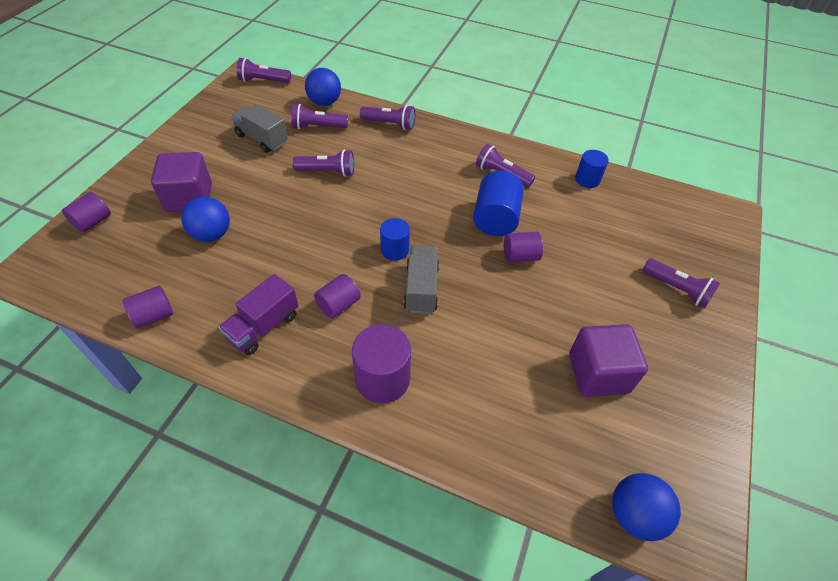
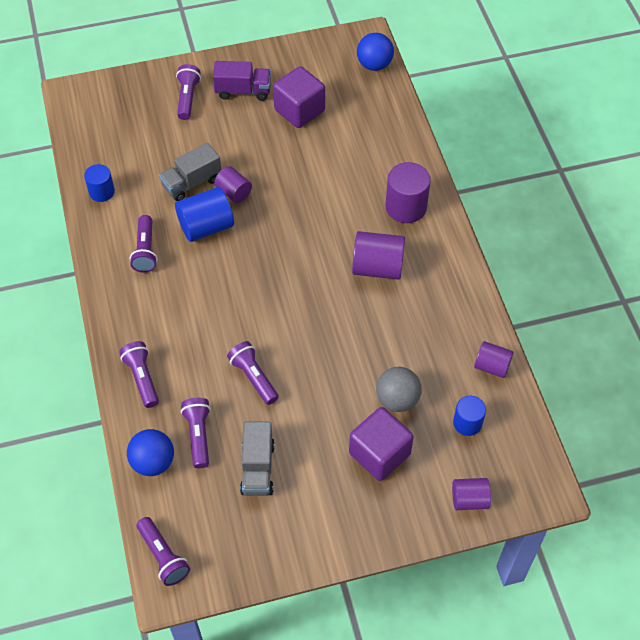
camera: 125 degrees left, 5 degrees up
blue ball [181,196,230,242] -> grey ball [376,367,422,412]
purple truck [218,274,299,355] -> purple truck moved to [213,61,271,101]
purple flashlight [291,104,348,129] -> purple flashlight turned 150 degrees counterclockwise [181,398,211,468]
purple cylinder [314,274,361,319] -> purple cylinder [352,231,405,280], size x1.60
blue cylinder [380,218,410,261] -> blue cylinder moved to [453,396,486,436]
grey truck [403,245,439,314] -> grey truck moved to [159,143,221,201]

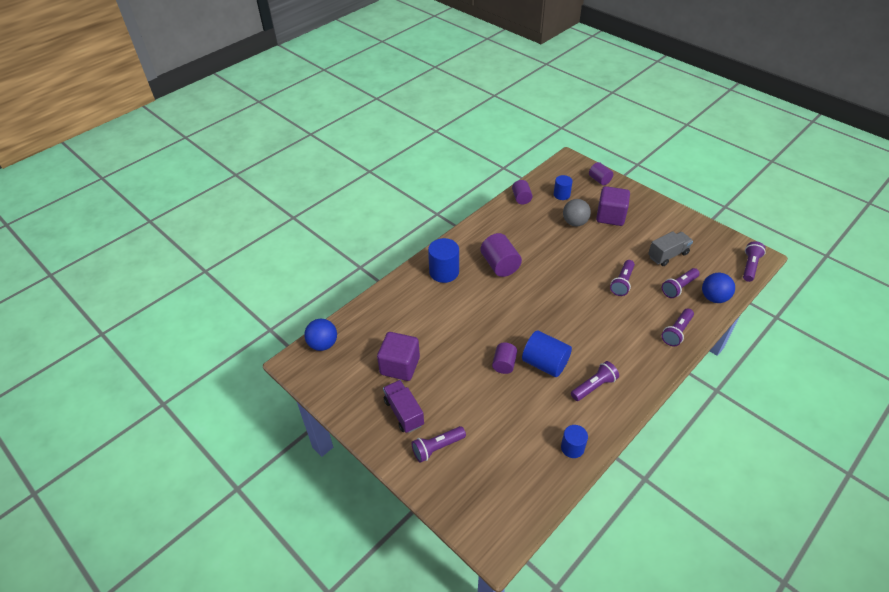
camera: 120 degrees left, 10 degrees down
grey truck [159,143,221,201] -> none
purple cylinder [385,162,431,223] -> blue cylinder [428,238,459,283]

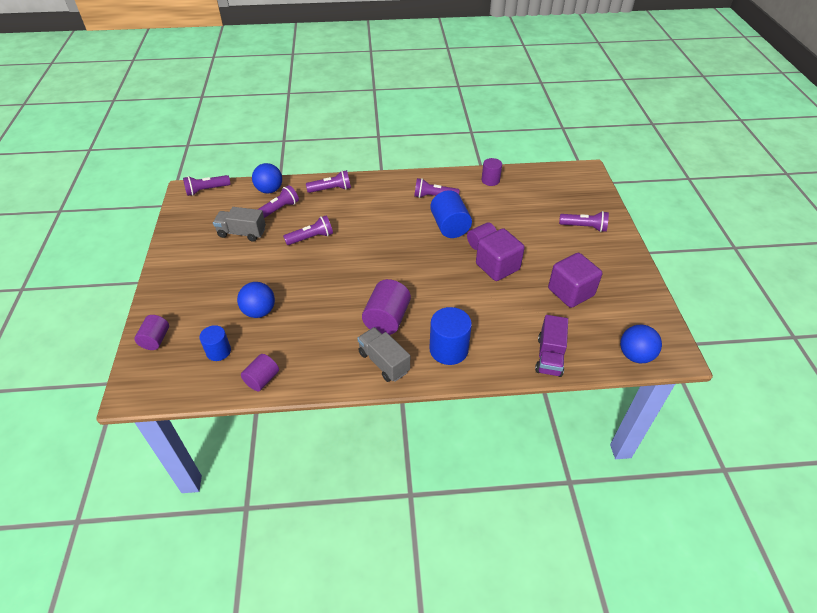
camera: 140 degrees left, 0 degrees up
purple truck [383,380,424,433] -> purple truck moved to [535,315,568,377]
blue cylinder [561,425,588,458] -> purple cylinder [482,158,502,186]
grey ball [563,199,591,226] -> blue ball [237,282,275,318]
purple cube [596,186,630,226] -> purple cube moved to [476,228,525,281]
purple flashlight [662,268,700,298] -> purple flashlight turned 45 degrees counterclockwise [257,185,299,218]
none -> grey truck [357,327,410,382]

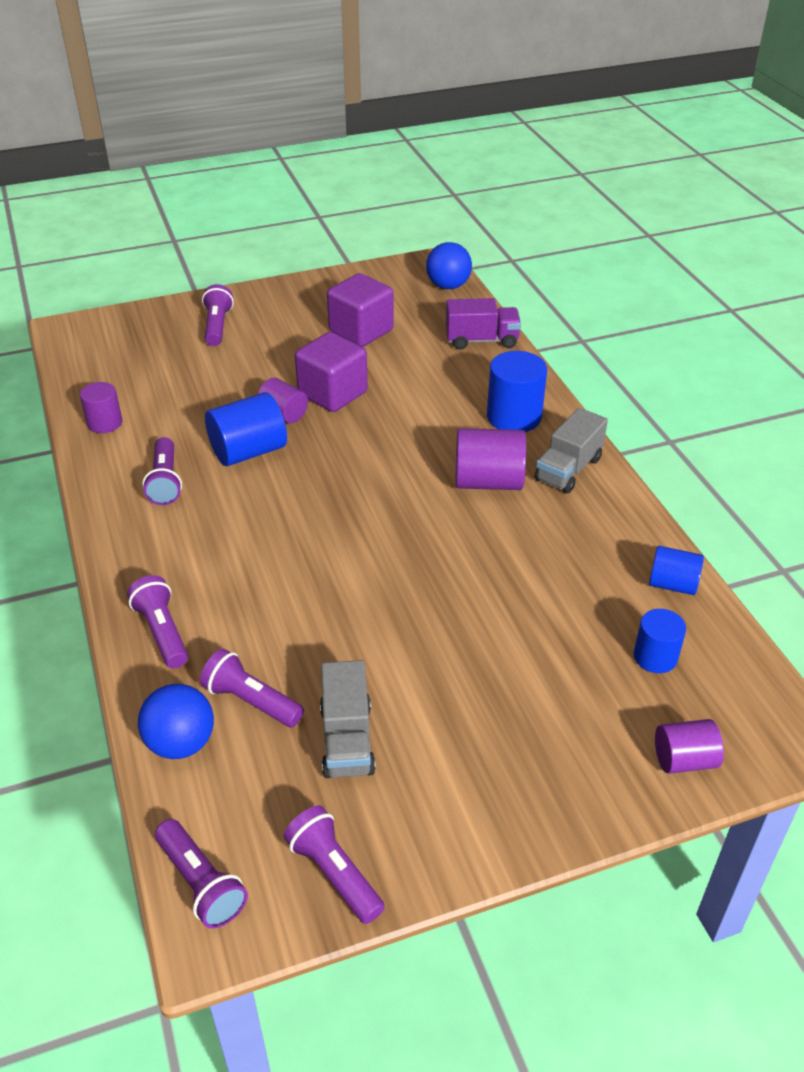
camera: 105 degrees left, 5 degrees down
blue ball [237,282,275,318] -> none
purple cylinder [241,354,279,391] -> blue cylinder [649,546,704,595]
purple flashlight [283,216,333,245] -> purple flashlight moved to [284,805,385,924]

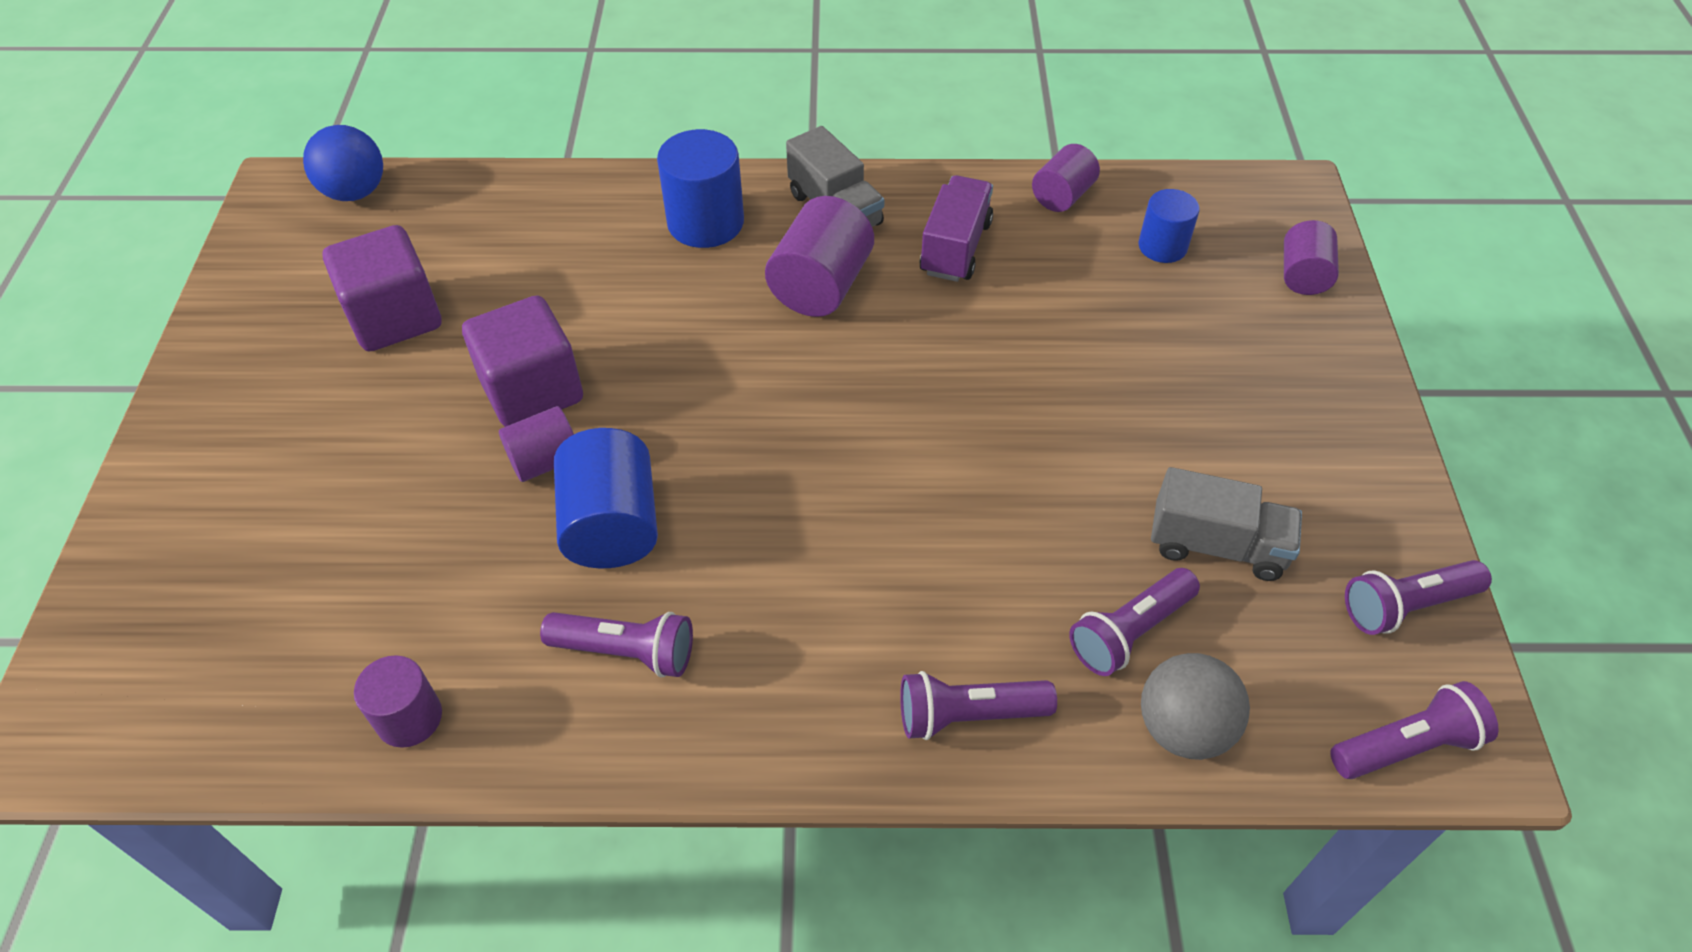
camera: 70 degrees left, 10 degrees up
blue ball [138,684,214,759] -> grey ball [1141,653,1250,760]
purple flashlight [202,284,234,346] -> none
purple truck [446,298,521,350] -> purple truck moved to [919,175,993,282]
blue cylinder [649,546,704,595] -> purple cylinder [1032,144,1100,212]

